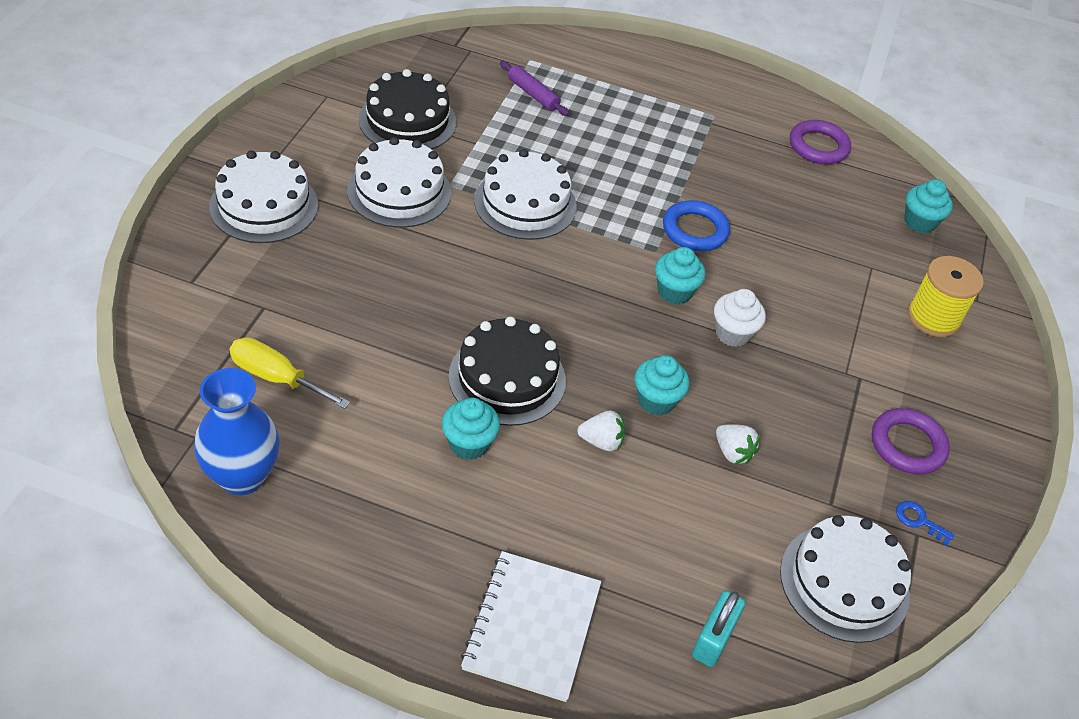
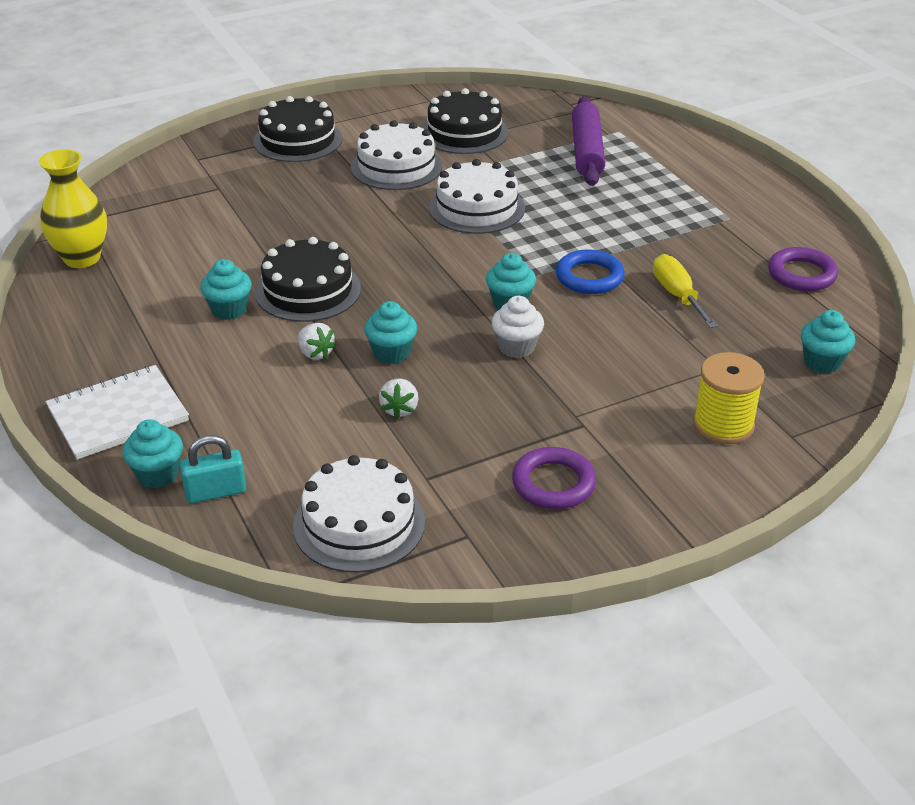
camera: 50 degrees right, 10 degrees down
blue vase [194,368,280,495] -> yellow vase [39,149,107,268]
white cake [209,150,318,243] -> black cake [253,96,342,162]
yellow screwdriver [230,337,350,409] -> yellow screwdriver moved to [653,254,718,328]
purple rolling pin [500,61,569,116] -> purple rolling pin [572,96,605,186], size x1.79
blue key [896,501,955,546] -> none
none -> turquoise cupcake [122,419,183,488]

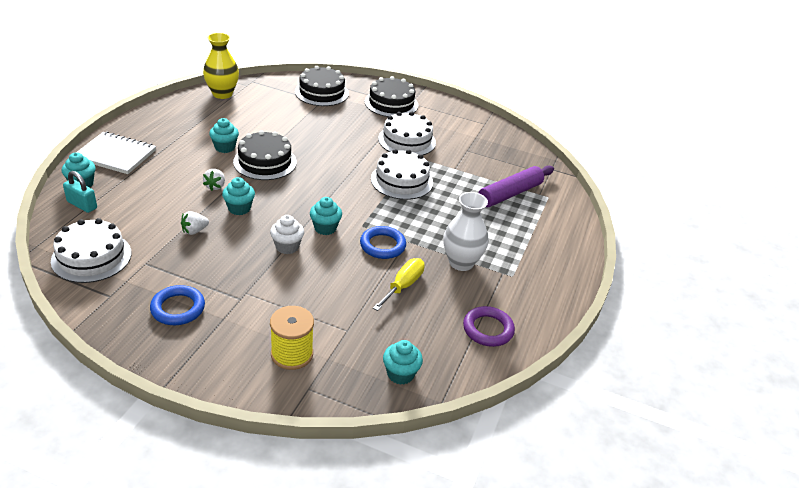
camera: 45 degrees right, 0 degrees up
black cake [422,88,509,154] -> black cake moved to [295,66,349,106]
purple ring [512,447,596,509] -> blue ring [150,285,205,325]
none -> white vase [444,192,489,271]

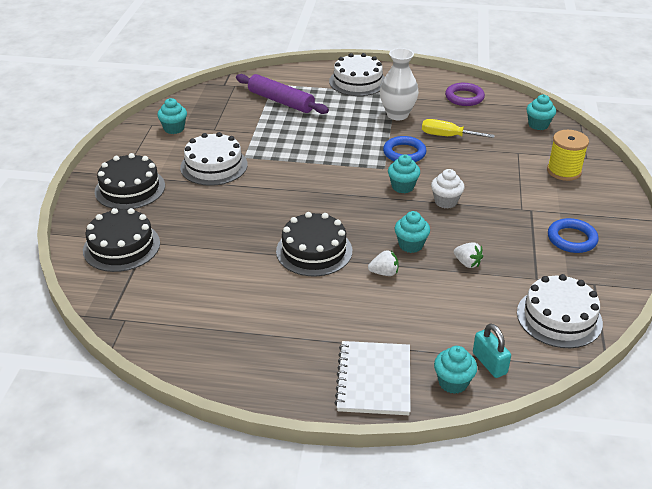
camera: 100 degrees left, 0 degrees up
turquoise padlock [63,171,97,213] -> turquoise padlock turned 45 degrees counterclockwise [473,323,511,378]
yellow vase [203,33,239,99] -> none
turquoise cupcake [209,118,239,153] -> turquoise cupcake moved to [157,98,187,134]
white cake [371,149,433,200] -> white cake moved to [329,53,385,96]

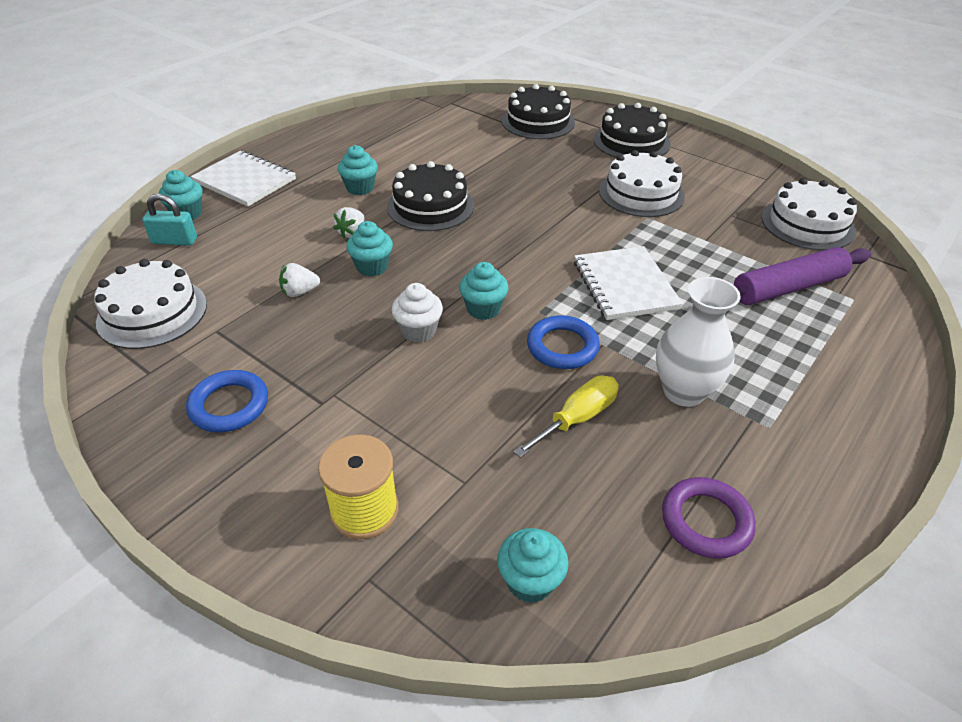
camera: 120 degrees right, 5 degrees up
turquoise cupcake [157,98,187,134] -> turquoise cupcake moved to [338,145,378,195]
white cake [329,53,385,96] -> white cake moved to [761,178,857,251]
none -> white notebook [574,246,683,320]

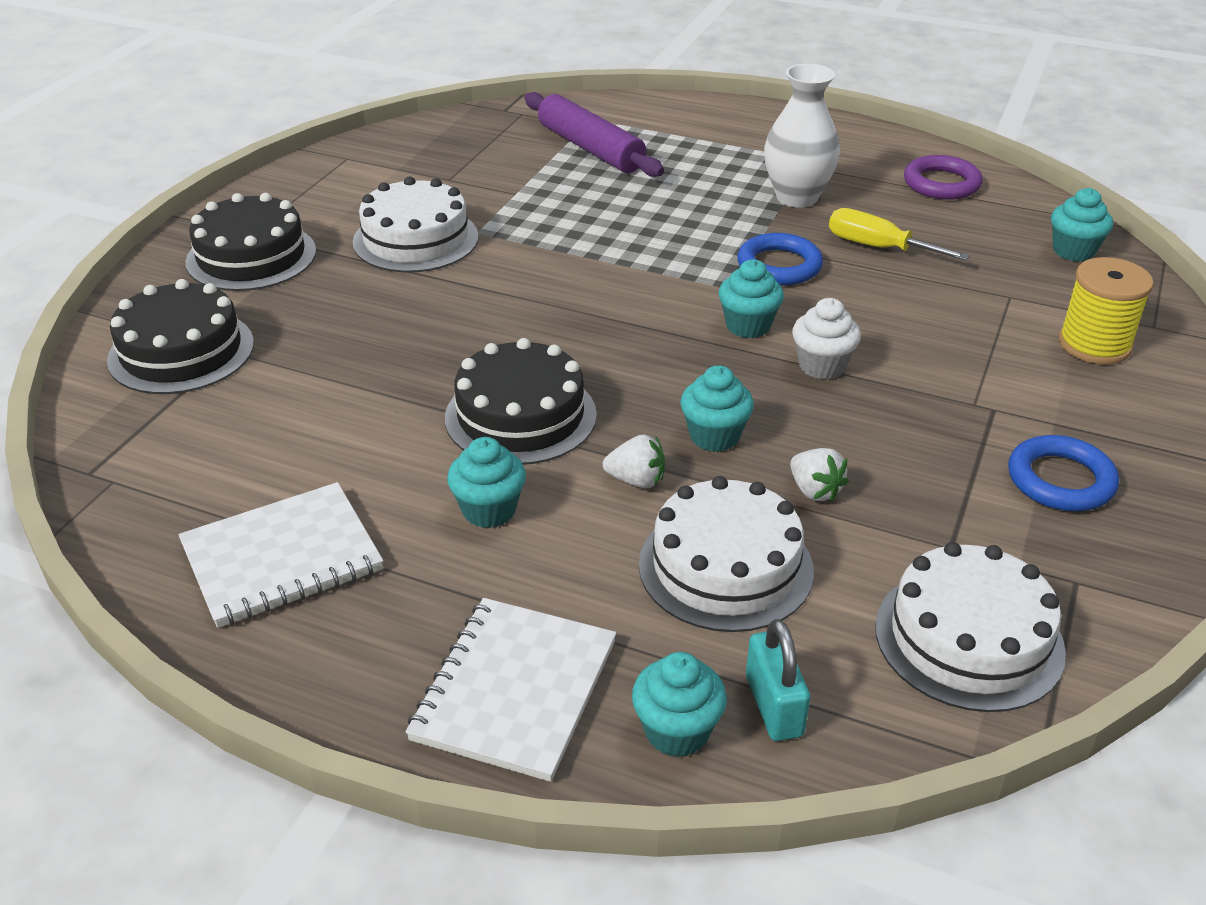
camera: 105 degrees left, 5 degrees down
white notebook [574,246,683,320] -> white notebook moved to [178,482,383,628]
white cake [761,178,857,251] -> white cake moved to [639,476,814,632]

